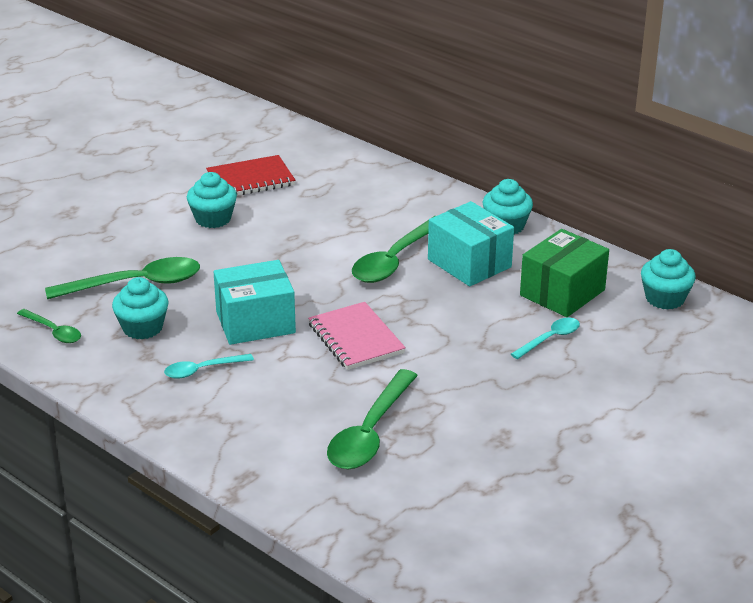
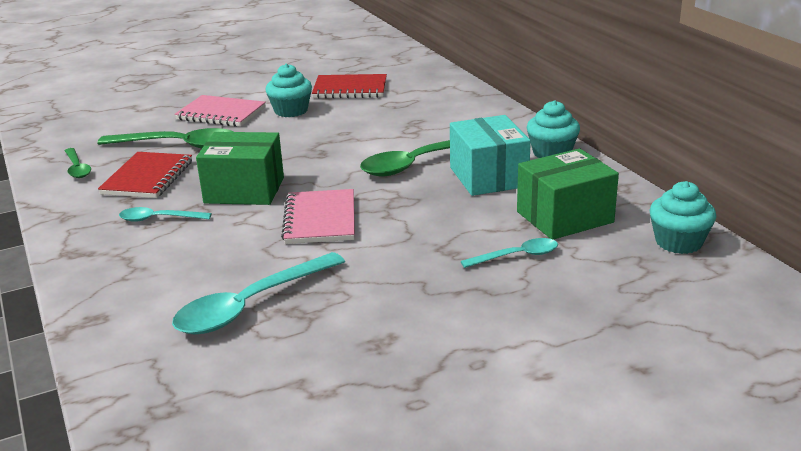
camera: 25 degrees right, 5 degrees down
turquoise cupcake [112,277,168,339] -> red notebook [98,152,192,198]
turquoise box [214,260,296,345] -> green box [196,132,284,205]
green spoon [327,369,418,469] -> turquoise spoon [172,252,345,334]
none -> pink notebook [175,95,266,127]

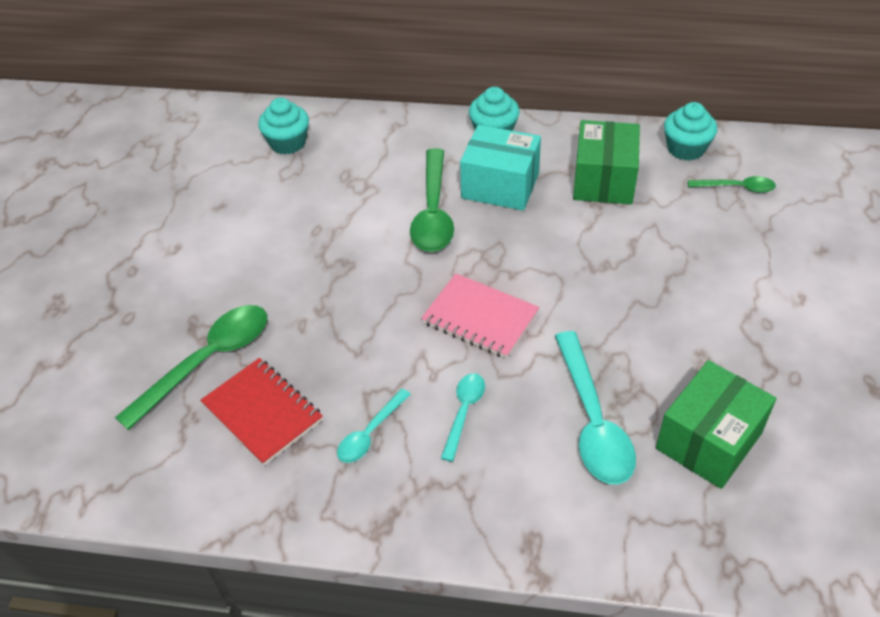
camera: 55 degrees left, 20 degrees up
green spoon [65,148,91,178] -> green spoon moved to [688,176,776,193]
pink notebook [175,95,266,127] -> none
green box [196,132,284,205] -> green box moved to [656,360,776,489]
turquoise cupcake [265,64,312,117] -> turquoise cupcake moved to [258,98,309,154]
red notebook [312,74,387,99] -> none
turquoise spoon [461,238,558,268] -> turquoise spoon moved to [441,373,485,462]

